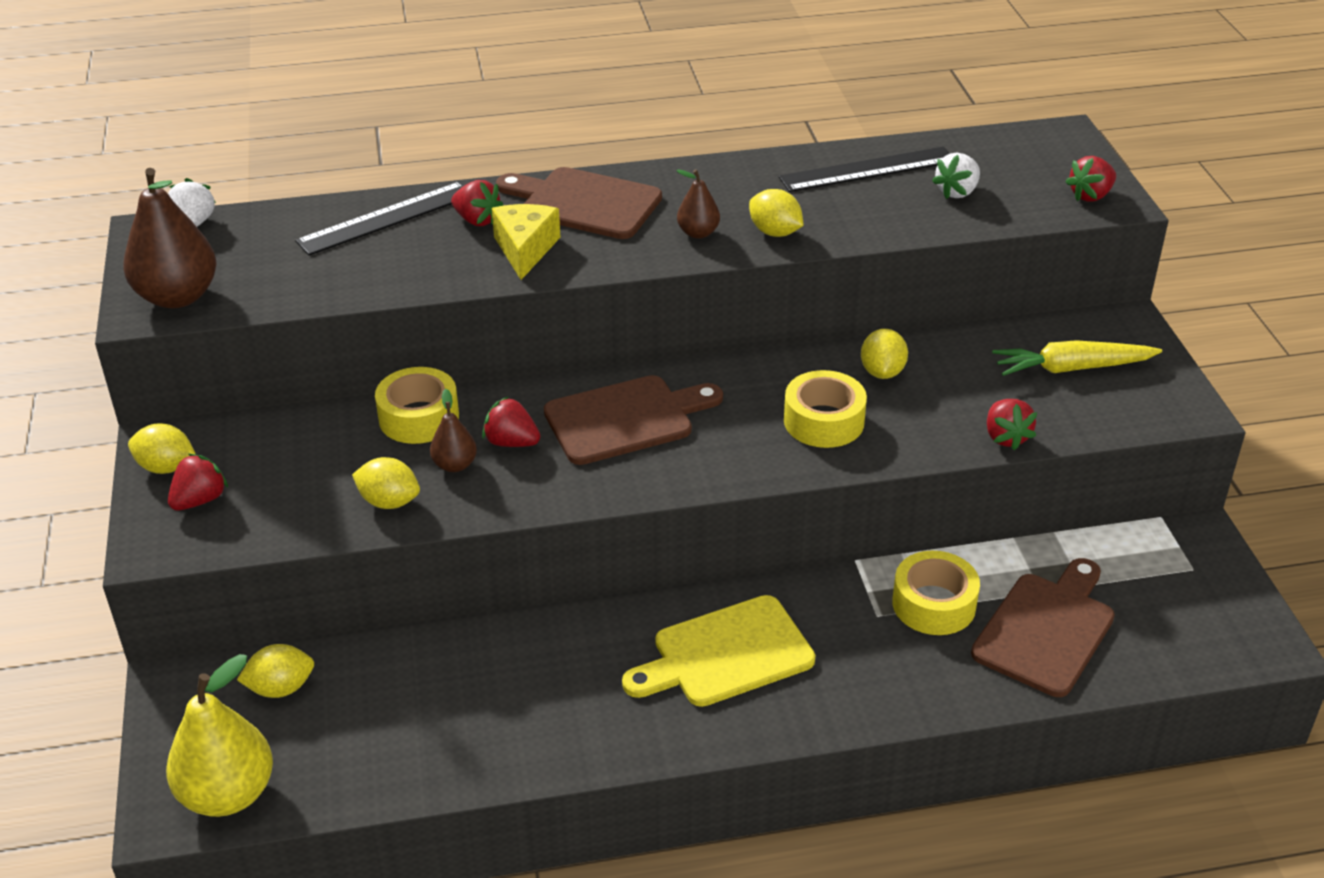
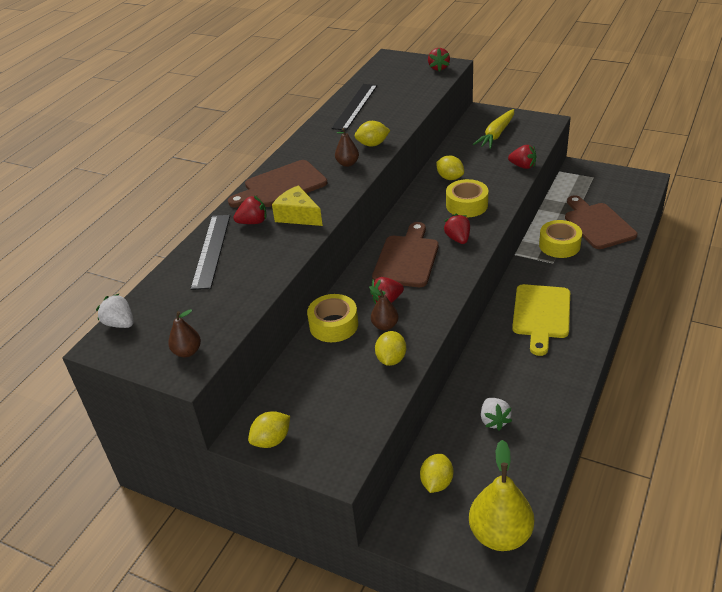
camera: 50 degrees left, 0 degrees up
brown pear [123,168,217,308] -> brown pear [168,309,201,357], size x0.51
red strawberry [168,454,228,511] -> red strawberry moved to [443,214,470,244]
yellow lemon [352,457,420,509] -> yellow lemon turned 45 degrees counterclockwise [375,331,406,366]
white strawberry [932,153,980,199] -> white strawberry moved to [481,398,512,430]

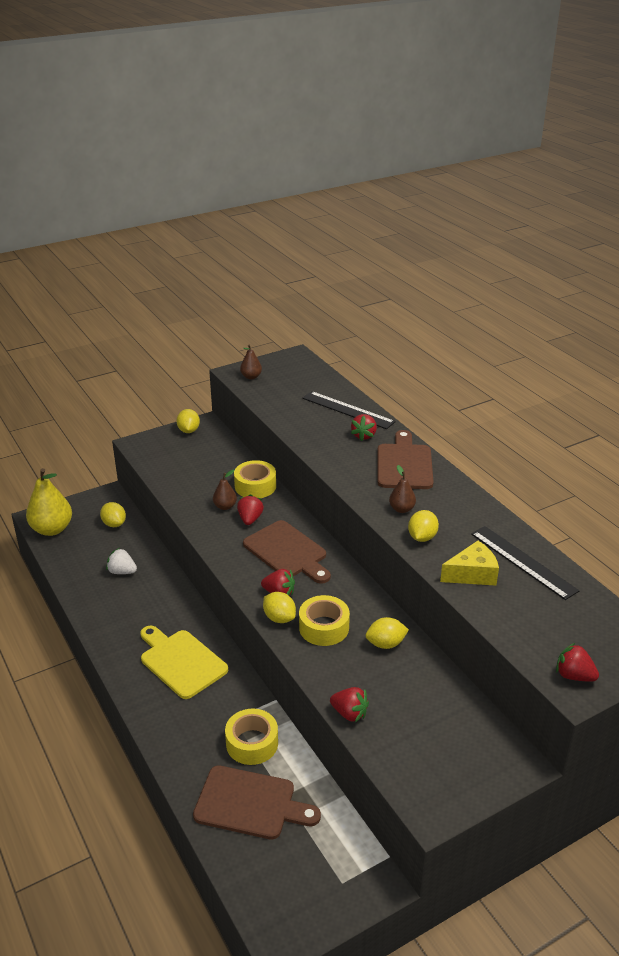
camera: 120 degrees right, 5 degrees down
white strawberry [96,294,134,328] -> none
yellow cheese [272,185,323,226] -> yellow cheese moved to [440,541,499,586]
yellow lemon [375,331,406,366] -> yellow lemon moved to [263,592,296,623]
yellow carrot [473,109,514,149] -> none
red strawberry [508,145,537,169] -> red strawberry turned 120 degrees counterclockwise [330,687,369,722]

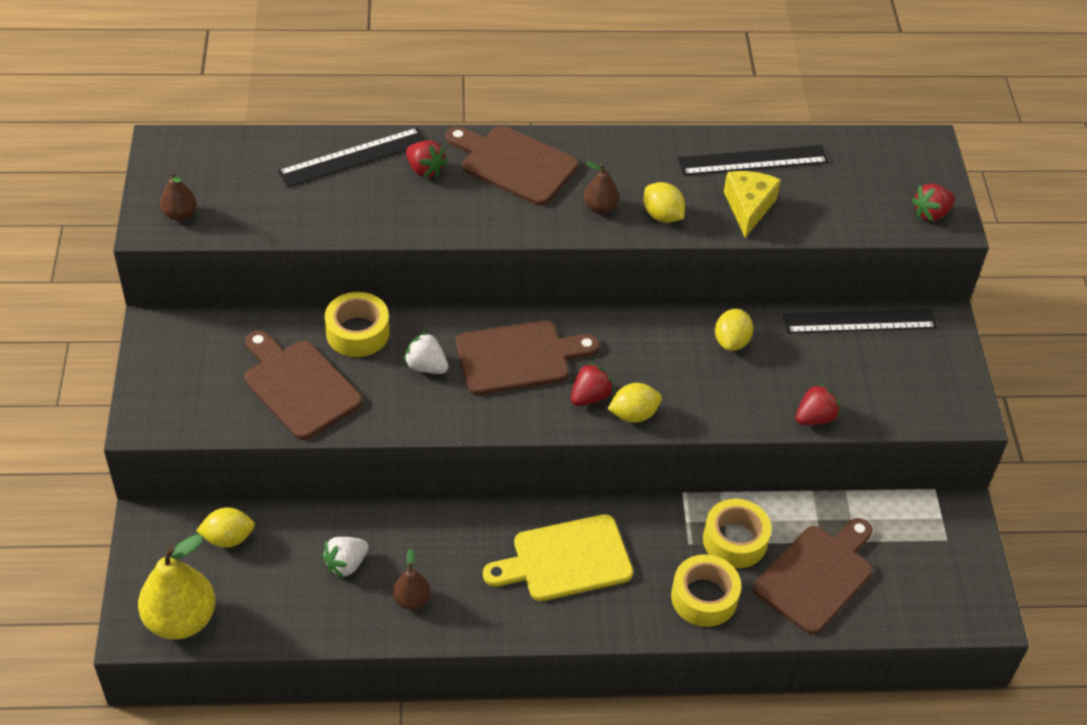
camera: 65 degrees left, 15 degrees up
yellow lemon [176,409,200,433] -> none
brown pear [213,470,237,510] -> brown pear moved to [393,549,431,610]
red strawberry [237,494,264,525] -> white strawberry [403,332,448,374]
yellow tape [299,595,350,646] -> yellow tape moved to [671,554,741,627]
none -> brown cutting board [244,330,362,440]
none -> black ruler [783,309,937,333]

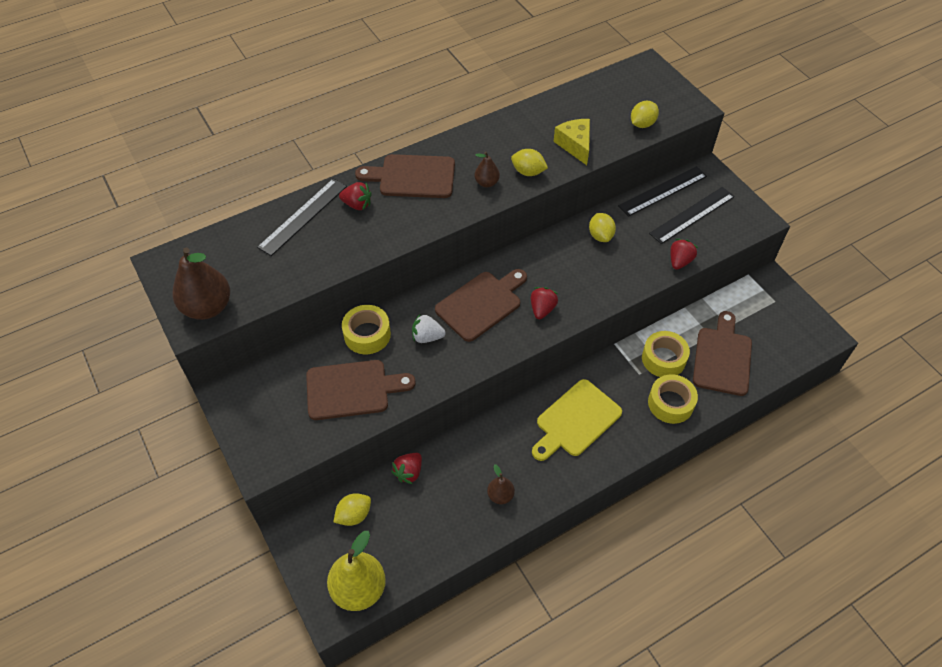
camera: 25 degrees left, 5 degrees up
brown pear [160,172,197,221] -> brown pear [173,248,230,320], size x1.95
brown cutting board [244,330,362,440] -> brown cutting board turned 150 degrees clockwise [306,360,416,420]
white strawberry [322,537,369,578] -> none
yellow lemon [608,383,662,423] -> yellow lemon moved to [631,101,659,128]
black ruler [678,145,829,175] -> black ruler moved to [649,187,735,244]
red strawberry [912,183,955,222] -> red strawberry moved to [391,453,422,484]

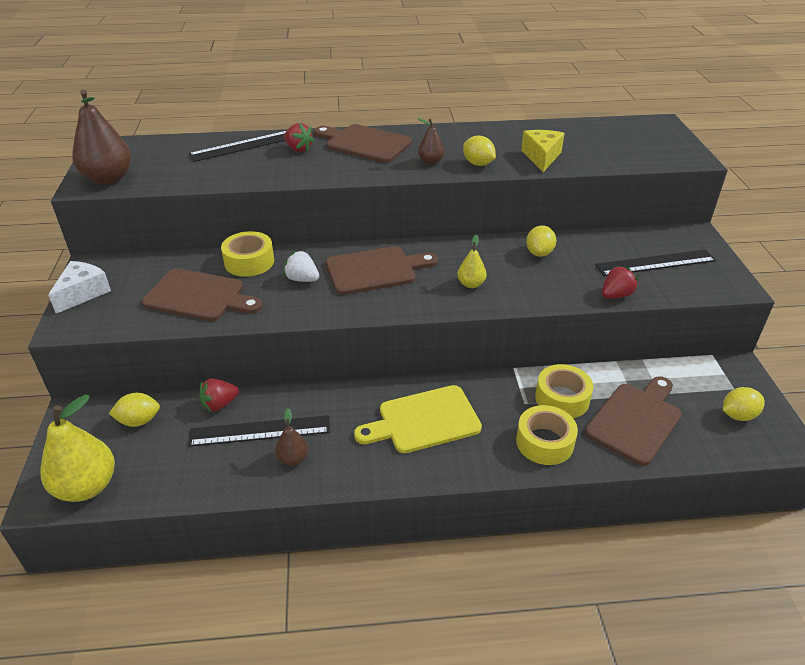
camera: 25 degrees right, 15 degrees down
red strawberry [531,287,558,319] -> none
black ruler [618,166,707,217] -> black ruler moved to [188,415,330,447]
yellow lemon [631,101,659,128] -> yellow lemon moved to [723,387,765,421]
none -> white cheese [48,261,111,314]
none -> yellow pear [457,235,487,288]

